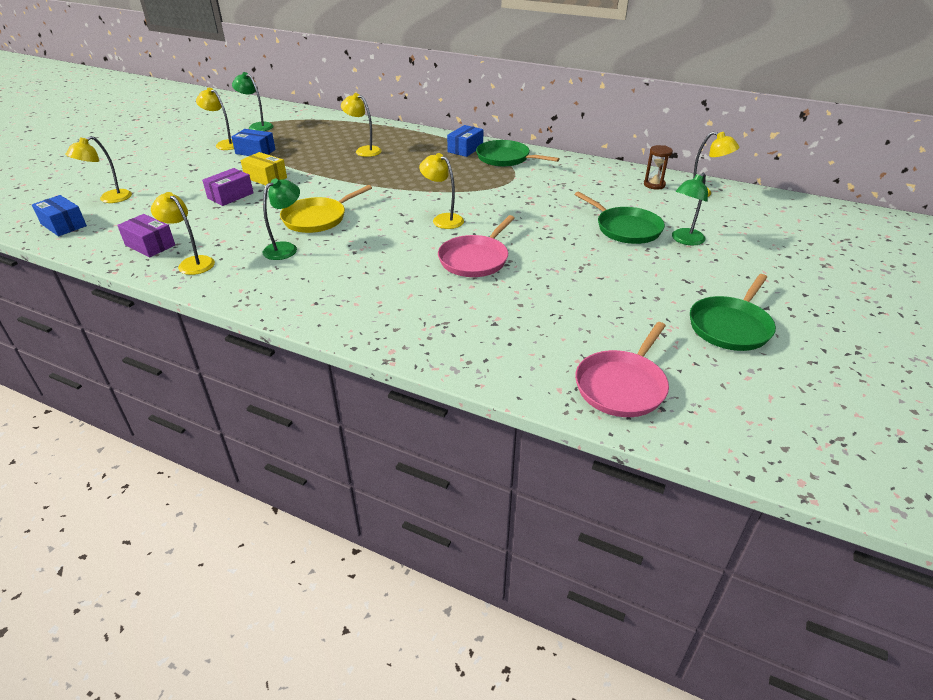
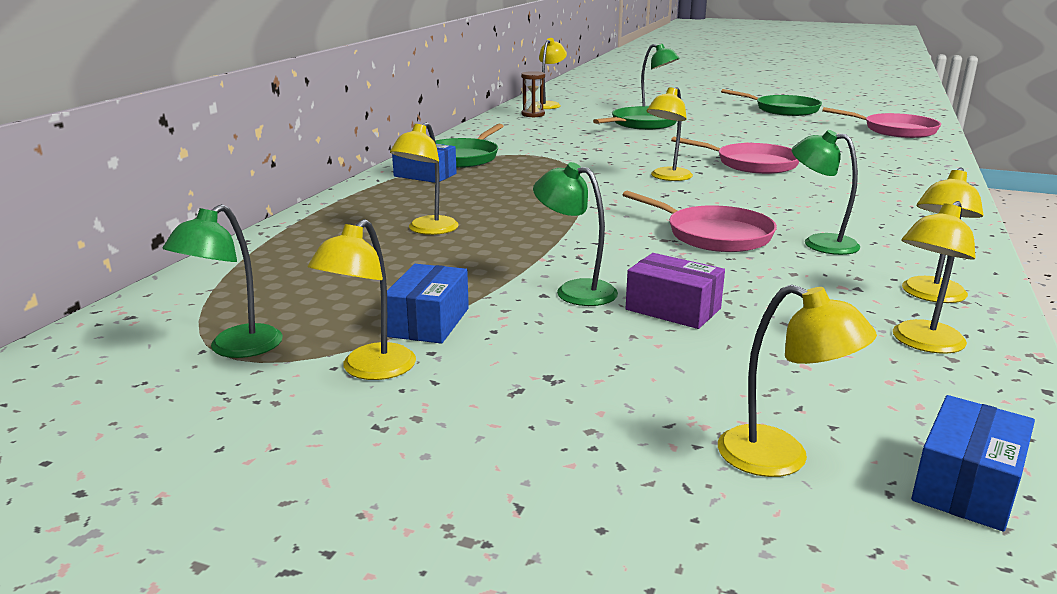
camera: 95 degrees left, 15 degrees down
purple box [117,214,175,257] -> yellow lamp [893,201,976,354]
yellow box [241,152,287,185] -> green lamp [533,162,618,306]
yellow pan [280,185,372,233] -> pink pan [623,191,777,252]

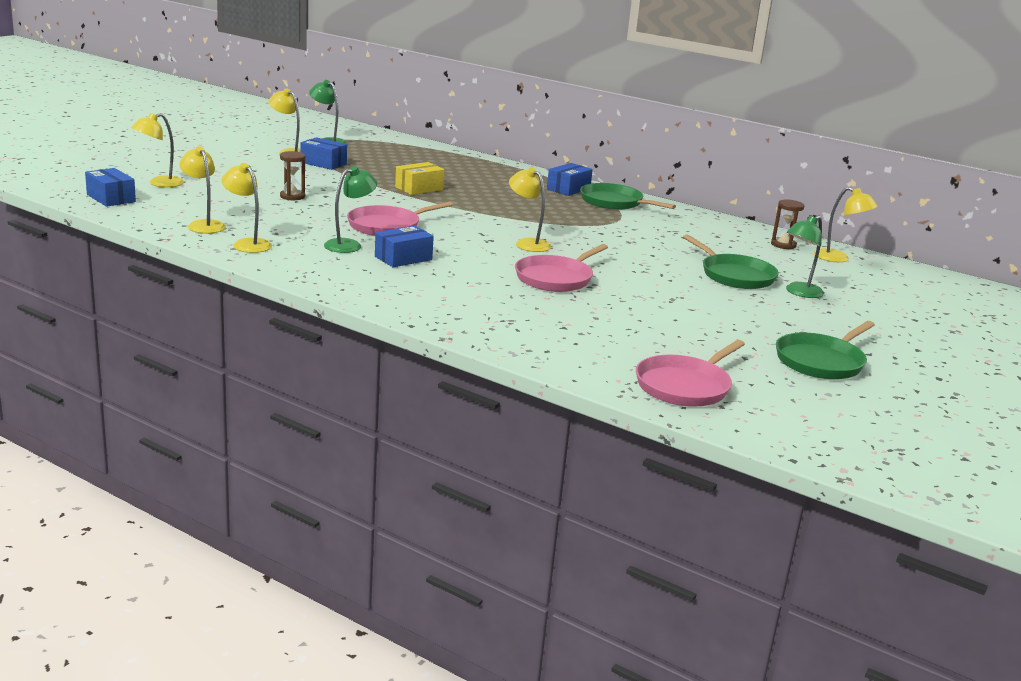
camera: 100 degrees right, 0 degrees up
yellow lamp [390,122,459,235] -> none
green lamp [533,162,618,306] -> none
purple box [626,253,725,329] -> brown hourglass [280,151,306,200]
none -> blue box [375,226,434,267]
none -> yellow box [395,162,444,195]

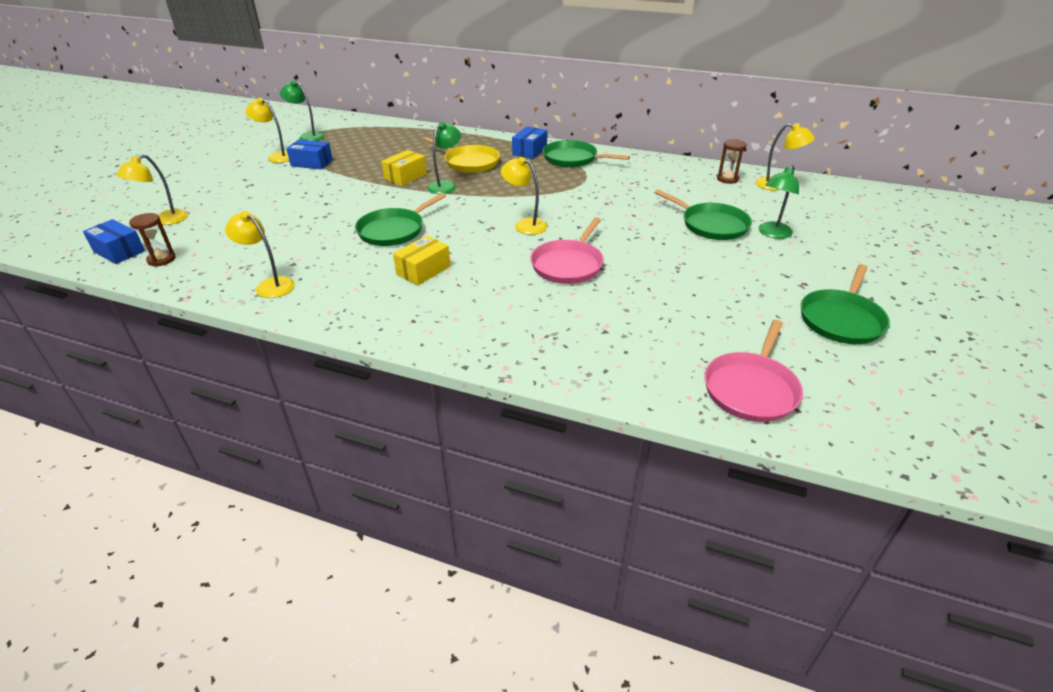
camera: 10 degrees left, 15 degrees up
yellow lamp [179,146,226,234] -> none
brown hourglass [280,151,306,200] -> brown hourglass moved to [129,213,176,267]
green lamp [324,166,377,253] -> green lamp moved to [427,122,461,194]
pink pan [347,202,453,236] -> green pan [355,193,446,246]
blue box [375,226,434,267] -> yellow box [393,236,450,285]
none -> yellow pan [425,137,500,173]

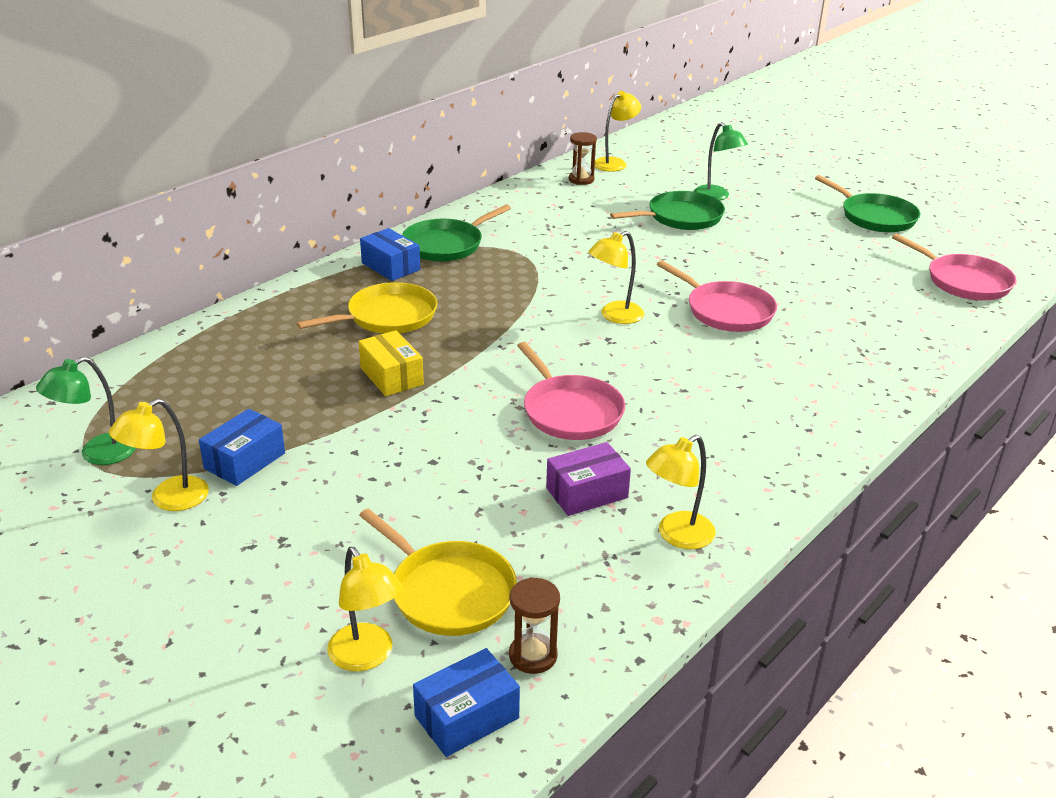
camera: 70 degrees left, 5 degrees down
green pan [355,193,446,246] -> pink pan [517,342,625,440]
yellow box [393,236,450,285] -> none
green lamp [427,122,461,194] -> none
none -> yellow pan [359,508,517,636]
none -> purple box [546,442,631,516]

